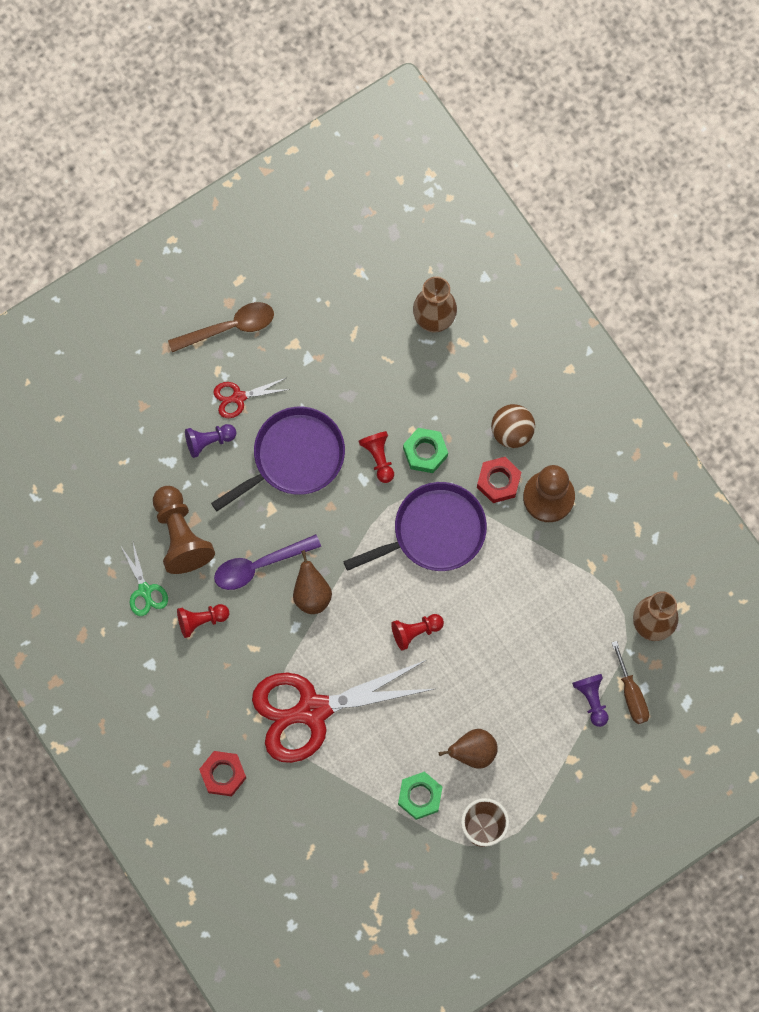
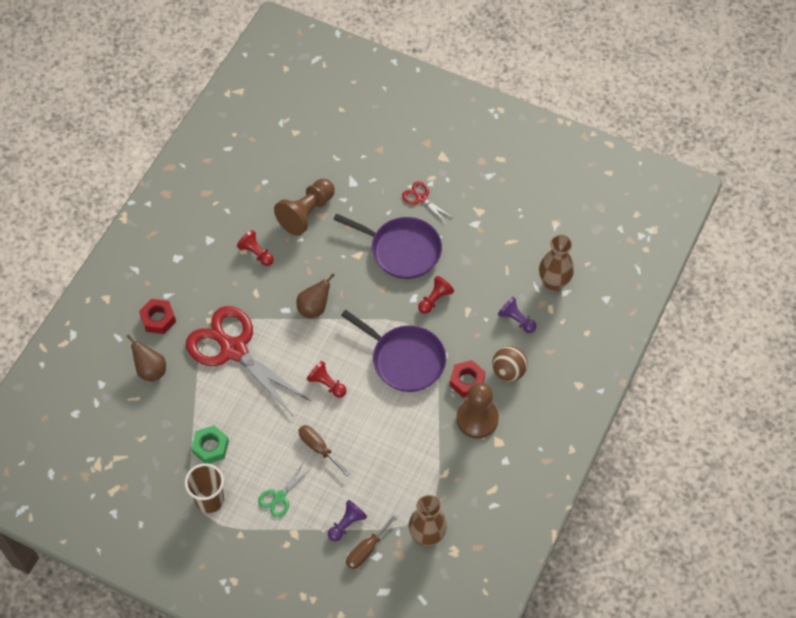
camera: 60 degrees right, 15 degrees down
green scissors [122,543,168,616] -> green scissors moved to [258,462,310,518]
brown spoon [168,302,274,352] -> none
purple pawn [185,424,237,458] -> purple pawn moved to [498,297,536,333]
purple spoon [214,534,321,590] -> none
green nut [403,428,448,473] -> none
brown pear [439,729,498,769] -> brown pear moved to [126,334,166,382]
none -> brown screwdriver [298,425,350,476]

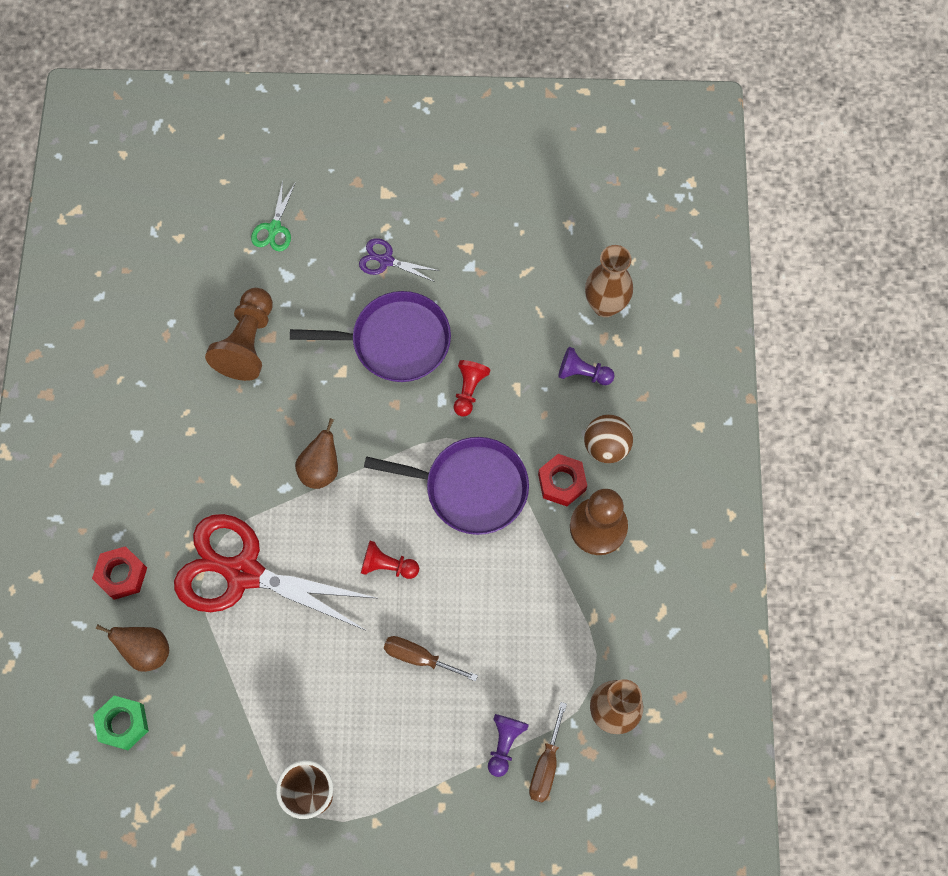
camera: 25 degrees left, 10 degrees up
green nut [191,425,229,464] -> green nut moved to [93,696,149,750]
red pawn [237,230,274,266] -> none
green scissors [258,462,310,518] -> green scissors moved to [251,181,296,251]
red scissors [402,181,453,224] -> purple scissors [359,238,440,282]

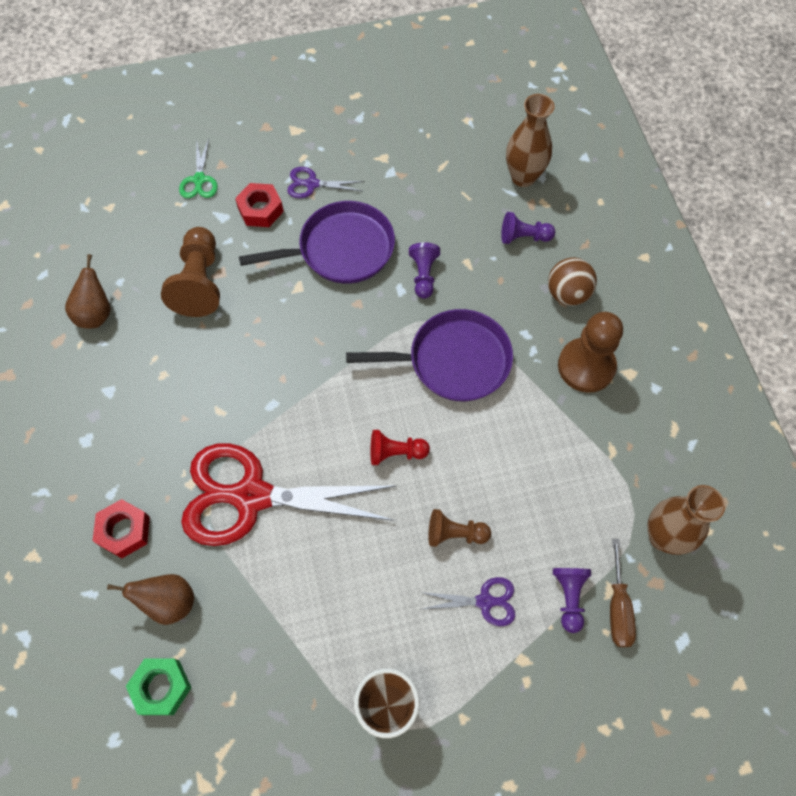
camera: 15 degrees left, 5 degrees down
brown pear [295,418,338,489] -> brown pear moved to [65,254,110,329]
brown screwdriver [384,636,478,681] -> brown pawn [429,509,491,547]
red pawn [454,360,491,417] -> purple pawn [409,242,440,299]
red nut [538,454,587,506] -> red nut moved to [235,183,284,227]
none -> purple scissors [420,577,515,626]

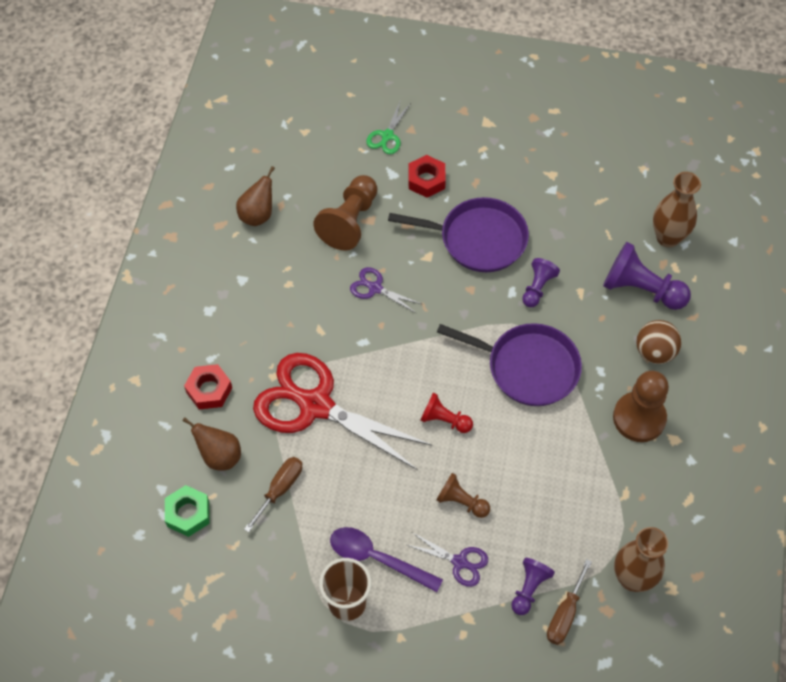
camera: 25 degrees right, 5 degrees down
purple scissors [287,167,364,198] -> purple scissors moved to [350,267,422,314]
purple pawn [501,212,555,244] -> purple pawn [603,242,691,310], size x1.72
none -> brown screwdriver [244,457,302,532]
none -> purple spoon [330,527,443,592]

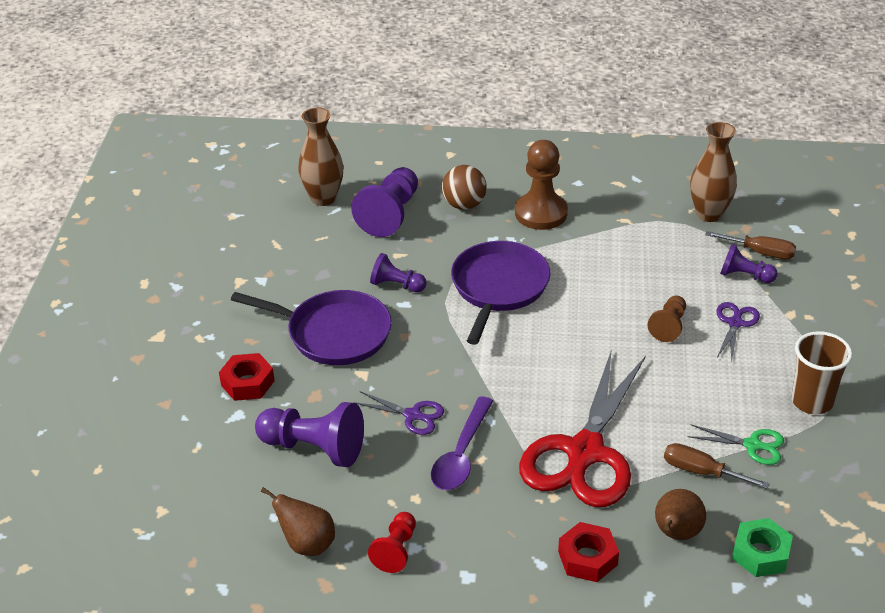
camera: 95 degrees left, 20 degrees down
brown pawn [313,175,377,250] -> purple pawn [255,402,364,467]
purple spoon [330,527,443,592] -> purple spoon moved to [431,396,493,490]
purple scissors [350,267,422,314] -> purple scissors turned 90 degrees counterclockwise [353,391,444,435]
green scissors [366,100,411,154] -> green scissors moved to [687,424,784,465]
purple pan [388,197,529,272] -> purple pan turned 105 degrees clockwise [231,290,392,365]
red pawn [420,393,473,433] -> red pawn moved to [368,512,416,573]

